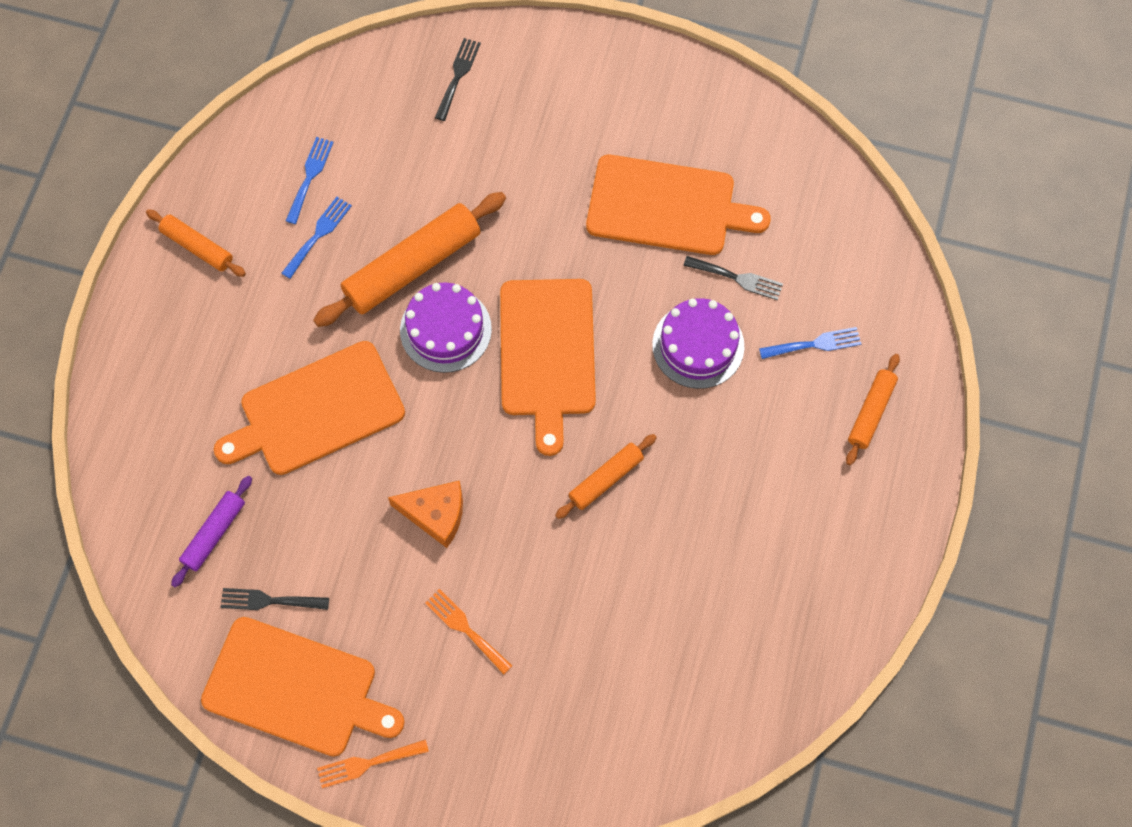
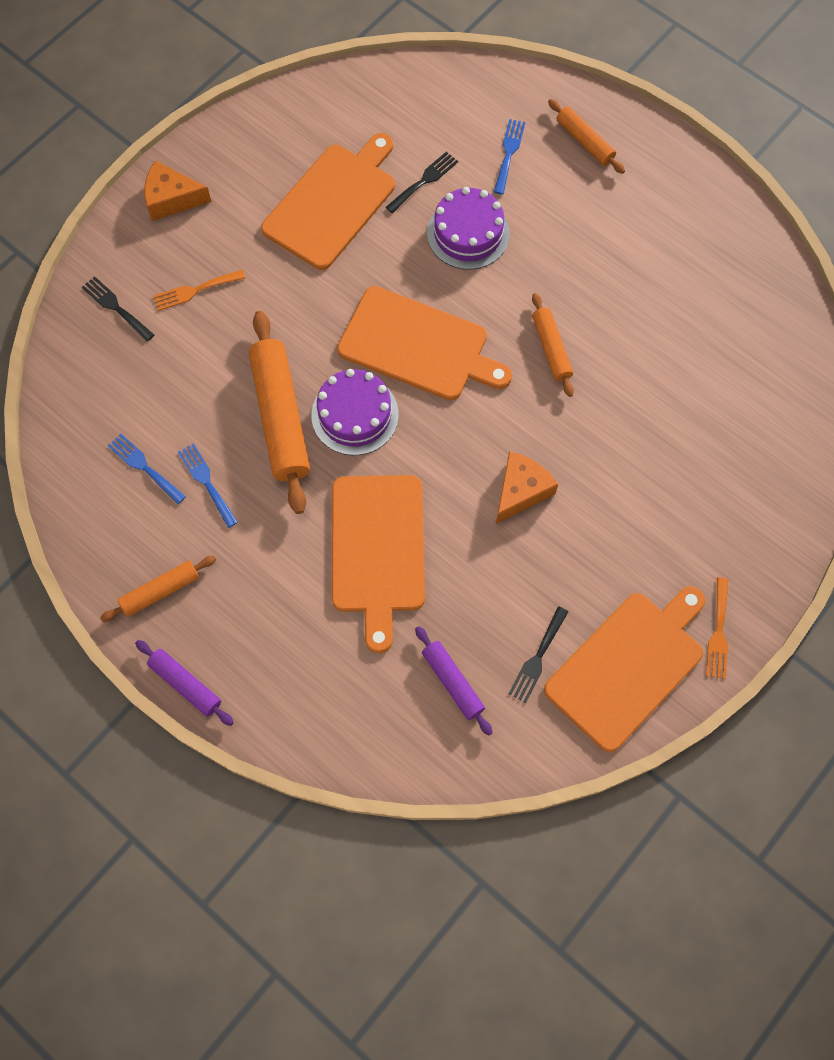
camera: 65 degrees left, 0 degrees up
orange fork [425,589,512,674] -> orange fork moved to [153,270,245,311]
none -> purple rolling pin [135,640,234,726]
none -> orange cheese [144,161,212,221]

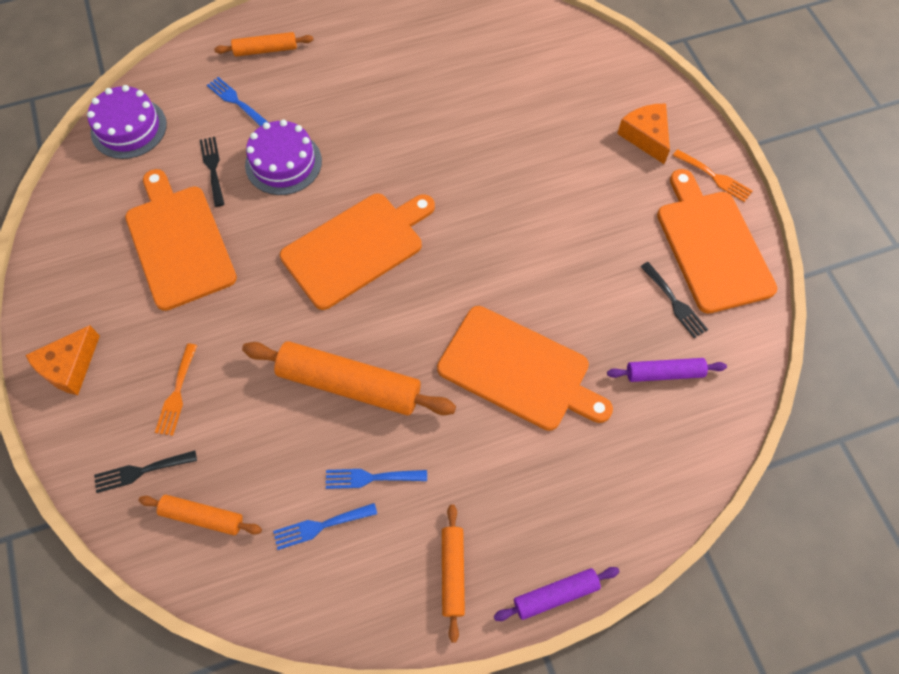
camera: 60 degrees left, 5 degrees down
purple cake [311,369,399,455] -> purple cake moved to [87,85,167,159]
orange cheese [496,451,558,524] -> orange cheese moved to [617,103,670,164]
orange rolling pin [532,293,574,397] -> orange rolling pin moved to [138,495,262,535]

